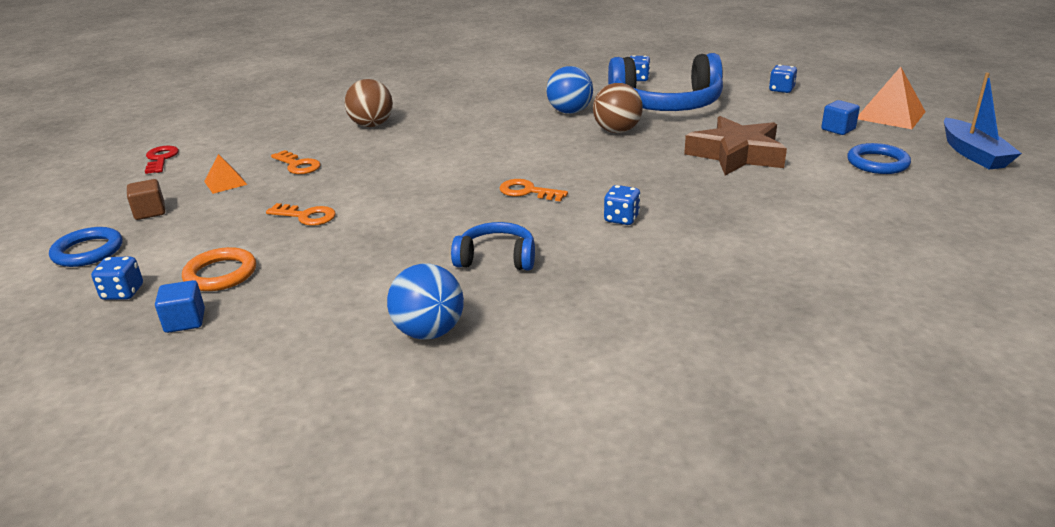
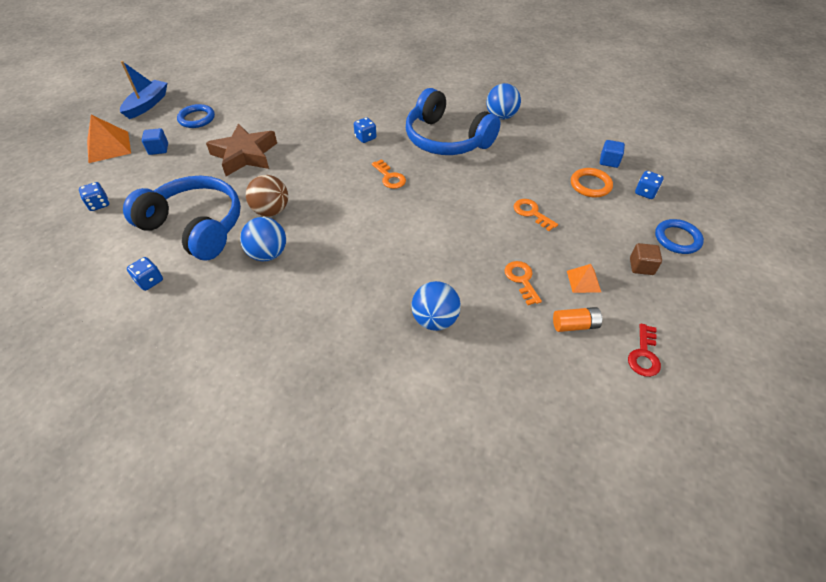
camera: 150 degrees left, 20 degrees up
brown ball [345,79,393,127] -> blue ball [411,281,461,331]
blue headphones [451,222,535,270] -> blue headphones [406,88,501,155], size x1.99
none -> orange battery [553,307,603,332]

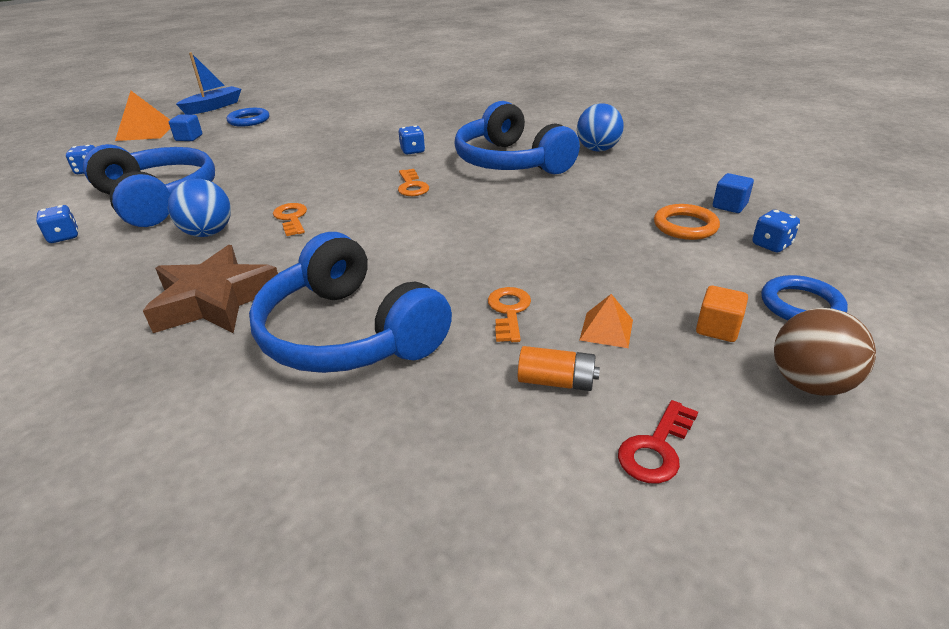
camera: 20 degrees right, 15 degrees down
brown star [206,123,277,176] -> brown star moved to [143,245,278,333]
brown ball [246,175,288,216] -> brown ball moved to [774,308,876,396]
blue ball [411,281,461,331] -> blue headphones [249,232,452,373]
orange key [514,199,558,231] -> orange key moved to [273,203,307,236]
brown cube [630,243,662,275] -> orange cube [696,286,748,342]

